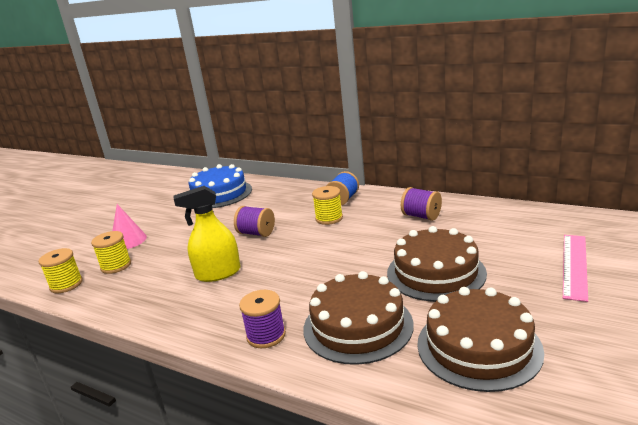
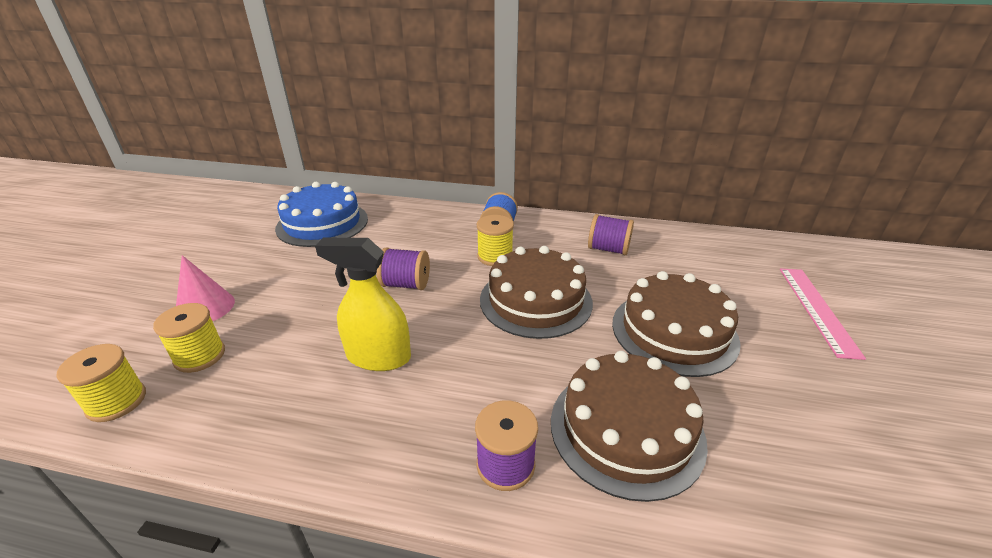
camera: 20 degrees left, 10 degrees up
yellow spray bottle [173,186,240,282] -> yellow spray bottle turned 45 degrees clockwise [315,238,411,371]
brown cake [417,287,544,392] -> brown cake moved to [480,246,593,339]

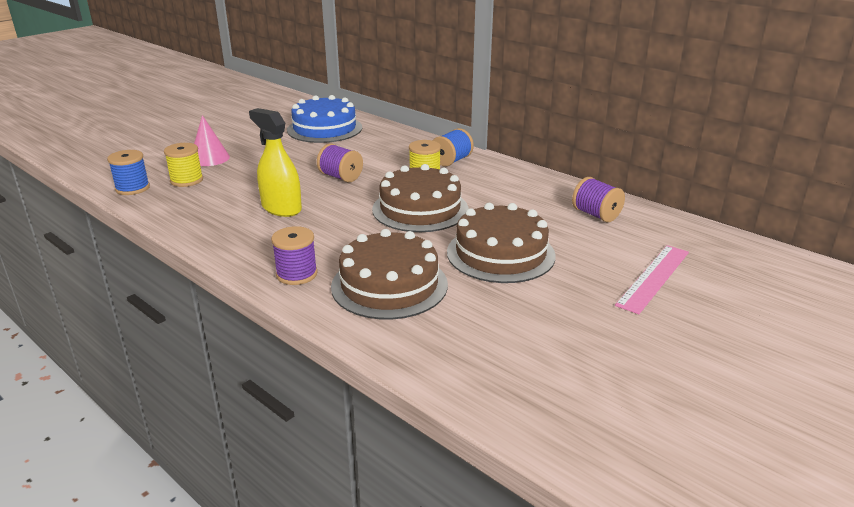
camera: 30 degrees right, 5 degrees down
yellow spool [57,344,146,422] -> blue spool [107,150,150,195]
purple spool [588,214,634,255] -> purple spool moved to [572,177,625,222]

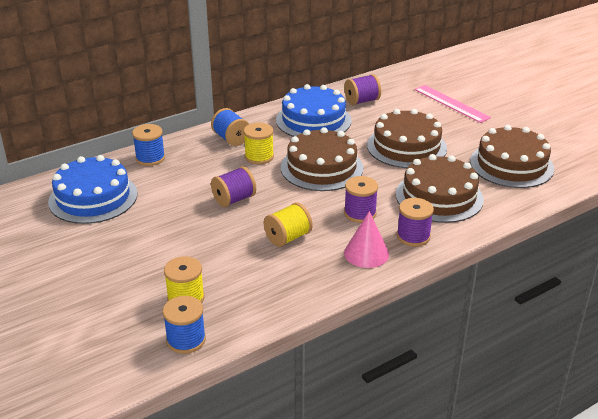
camera: 75 degrees left, 5 degrees up
pink cone [194,115,230,166] -> pink cone moved to [344,211,389,268]
yellow spray bottle [249,108,302,217] -> yellow spool [264,202,313,247]
none -> blue spool [132,124,165,166]
none -> blue cake [276,84,352,137]
none -> purple spool [344,176,378,223]
none -> brown cake [470,125,554,188]

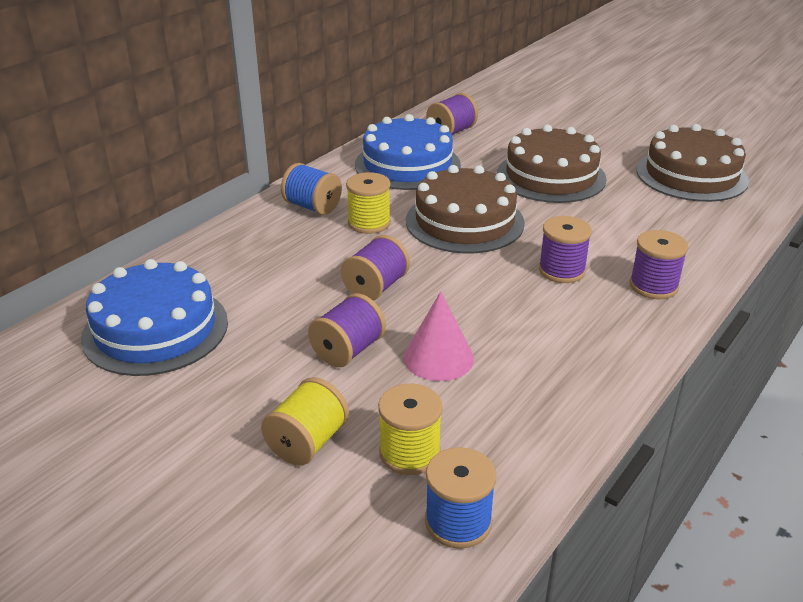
camera: 20 degrees left, 0 degrees up
blue spool [132,124,165,166] -> none
yellow spool [264,202,313,247] -> yellow spool moved to [261,377,349,466]
pink cone [344,211,389,268] -> pink cone moved to [404,291,474,381]
brown cake [396,154,484,223] -> none
pink ruler [415,85,491,123] -> none
none -> purple spool [308,293,386,367]

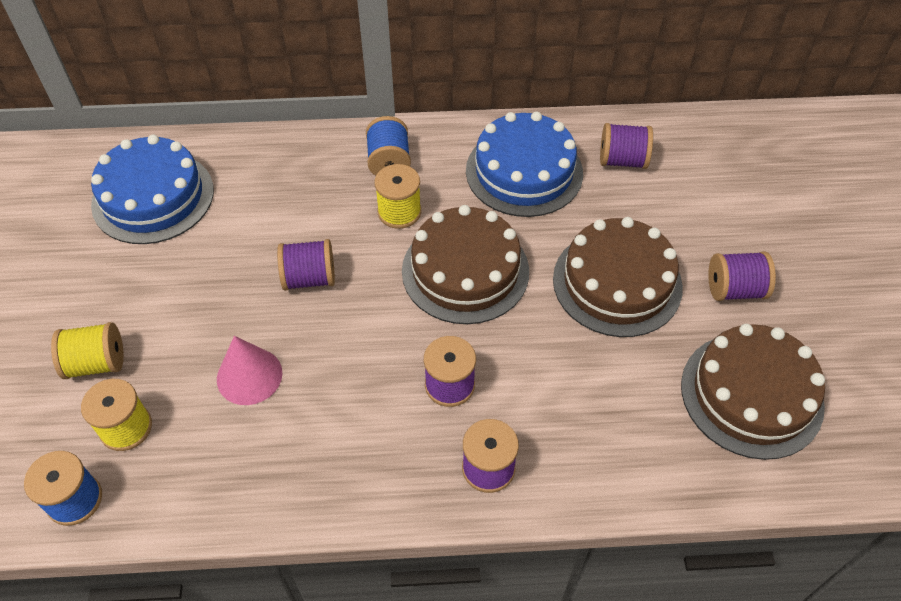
camera: 50 degrees right, 20 degrees up
purple spool [308,293,386,367] -> purple spool moved to [708,251,776,301]

